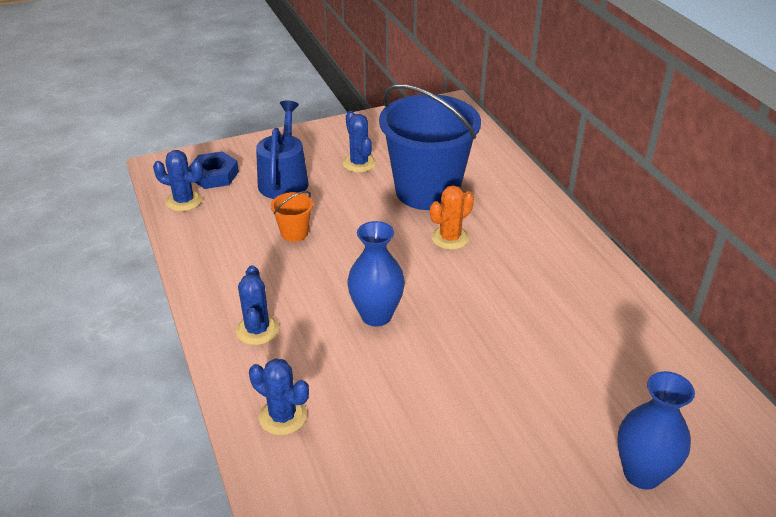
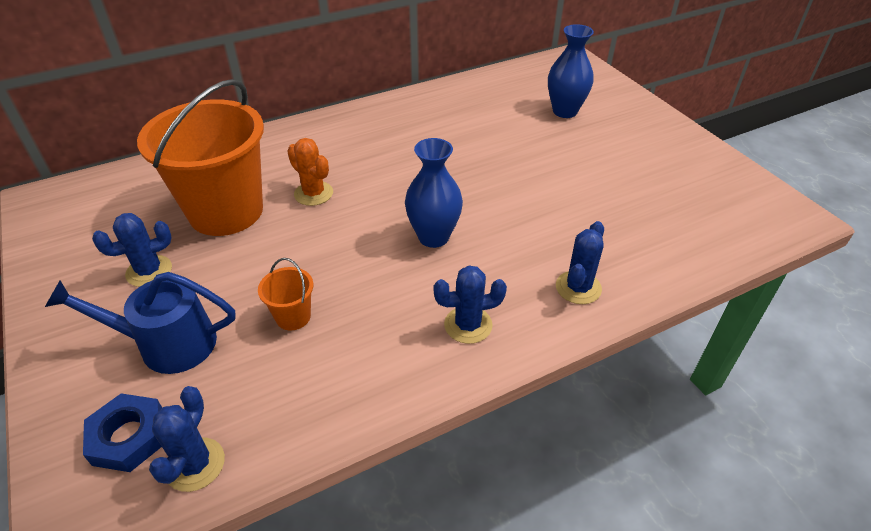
camera: 95 degrees left, 5 degrees up
blue bucket [379,84,481,210] -> orange bucket [137,79,264,236]

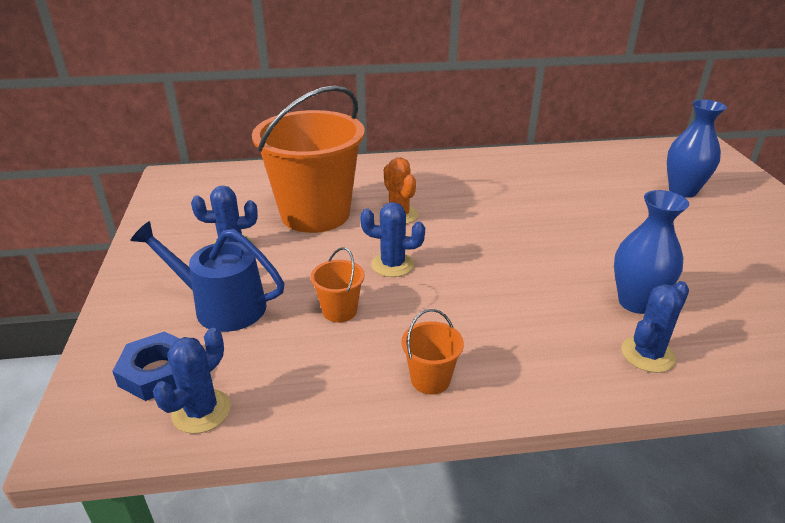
camera: 20 degrees right, 10 degrees down
blue vase [405,138,463,248] -> blue vase moved to [614,190,689,314]
blue cactus [433,265,507,344] -> blue cactus moved to [360,202,425,277]
none -> orange bucket [401,309,464,395]

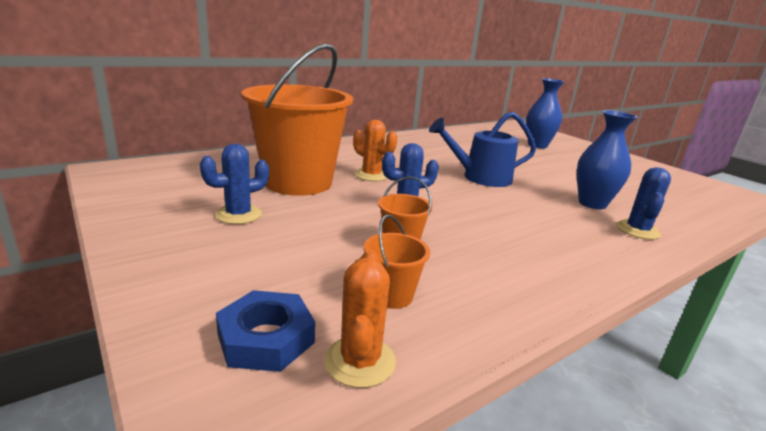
camera: 30 degrees left, 10 degrees down
blue watering can [130,221,284,332] -> blue watering can moved to [429,112,536,187]
blue cactus [153,328,231,434] -> orange cactus [324,250,396,388]
orange bucket [401,309,464,395] -> orange bucket moved to [364,215,430,309]

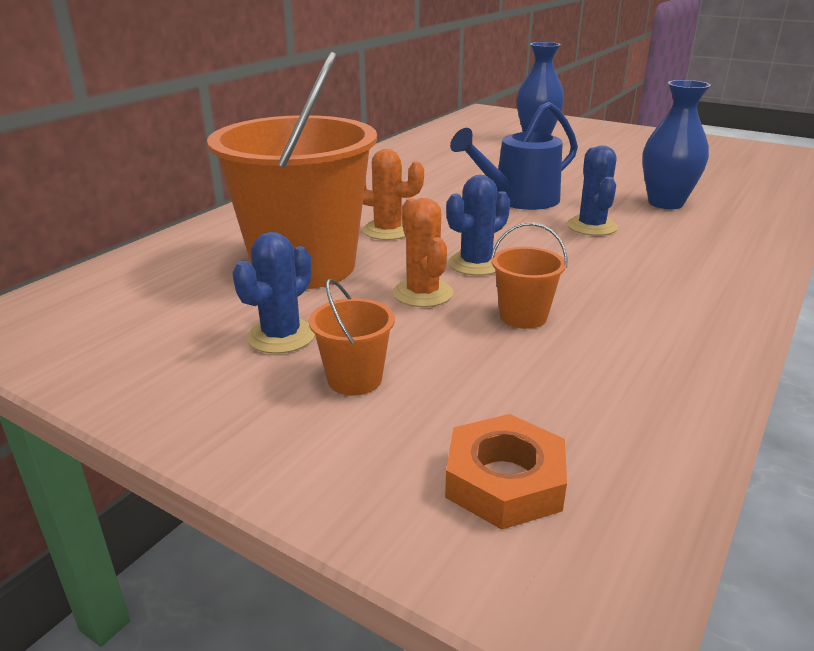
camera: 20 degrees left, 5 degrees up
blue nut [216,290,315,372] -> orange nut [445,414,567,530]
orange cactus [324,250,396,388] -> orange cactus moved to [393,198,453,307]
orange bucket [364,215,430,309] -> orange bucket moved to [309,279,395,395]
blue cactus [616,167,671,240] -> blue cactus moved to [567,145,618,236]

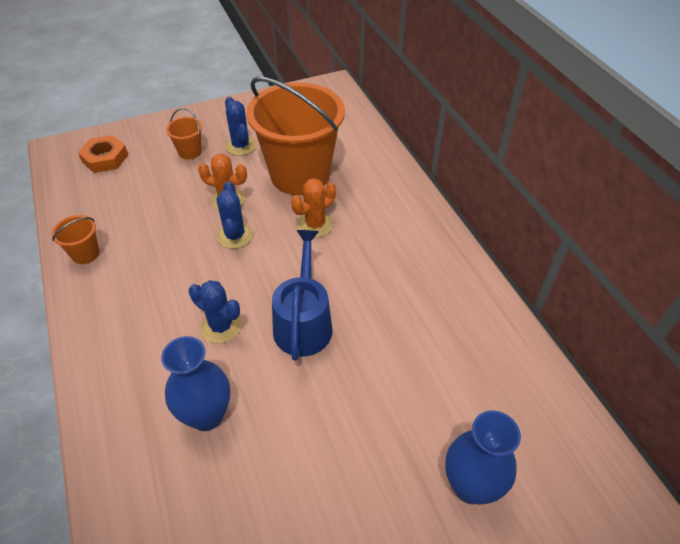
camera: 125 degrees right, 20 degrees up
orange bucket [491,223,567,329] -> orange bucket moved to [51,215,100,264]

